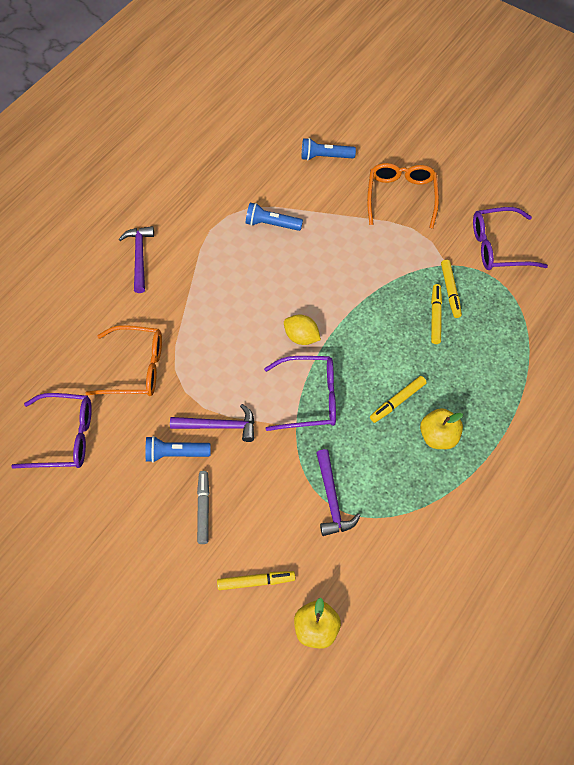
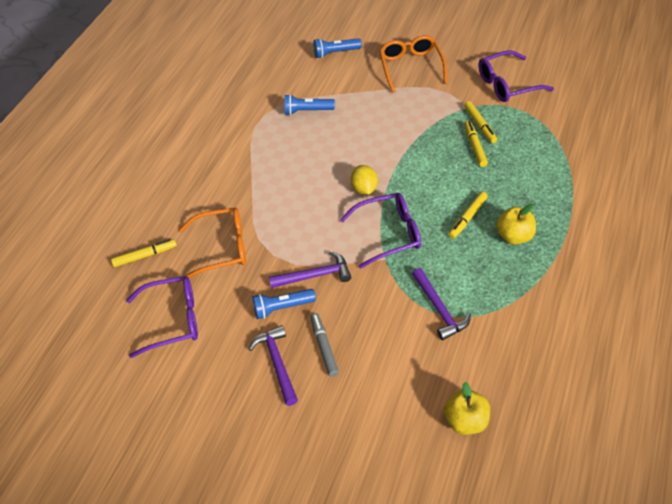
camera: 10 degrees left, 10 degrees down
purple hammer [119,226,154,293] -> purple hammer moved to [249,325,298,406]
yellow marker [217,571,295,590] -> yellow marker moved to [111,239,177,267]
yellow lemon [284,315,321,345] -> yellow lemon turned 60 degrees clockwise [351,165,378,195]

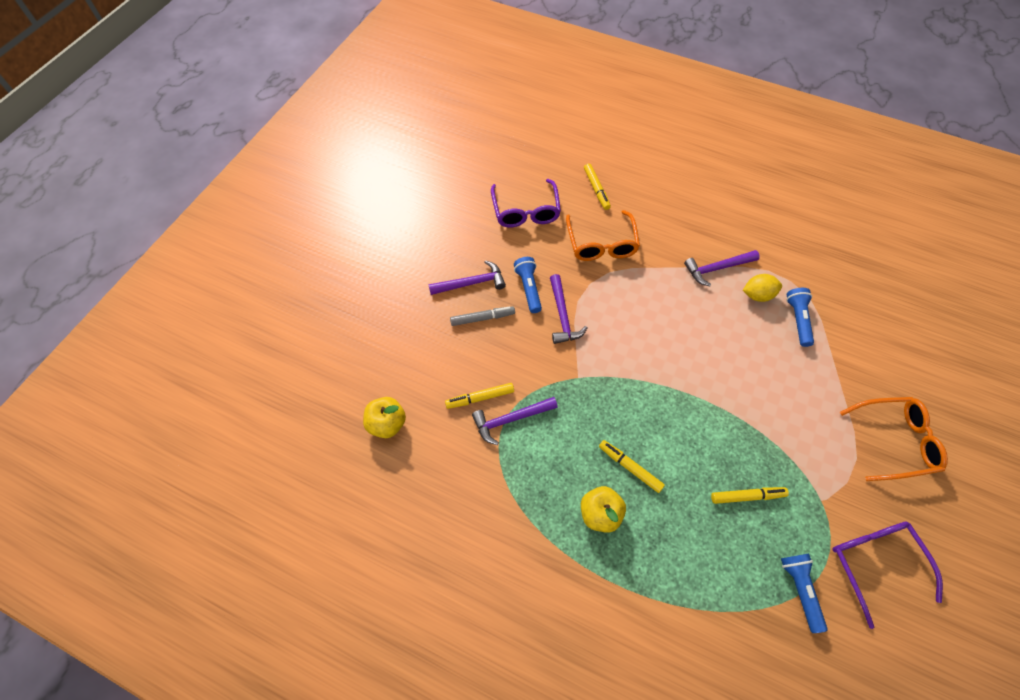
camera: 90 degrees right, 10 degrees up
blue flashlight [313,38,362,58] -> blue flashlight moved to [781,553,828,633]
purple glasses [340,193,421,269] -> none
yellow lemon [351,165,378,195] -> yellow lemon moved to [743,274,782,302]
yellow marker [464,101,497,143] -> yellow marker moved to [445,383,514,409]
none -> purple hammer [684,250,760,286]

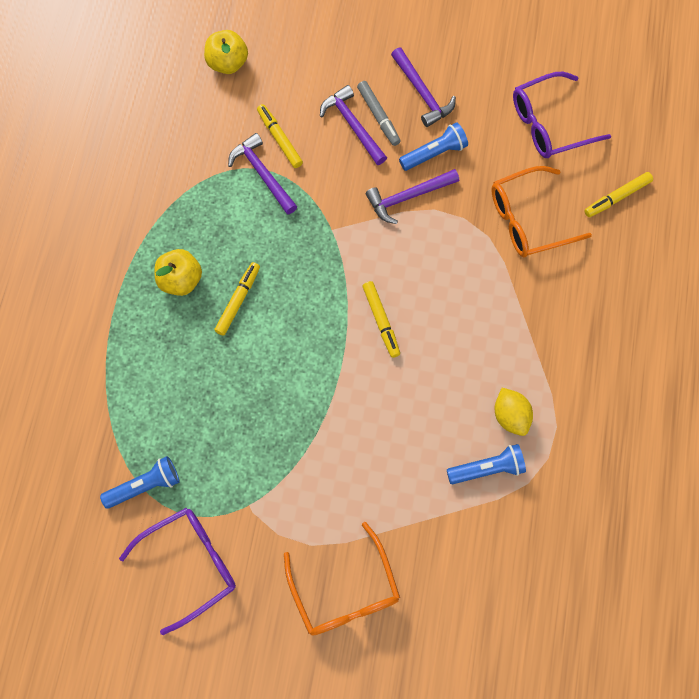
camera: 75 degrees right, 10 degrees up
purple hammer [684,250,760,286] -> purple hammer moved to [320,85,387,165]
yellow marker [711,487,789,504] -> yellow marker moved to [362,281,400,358]

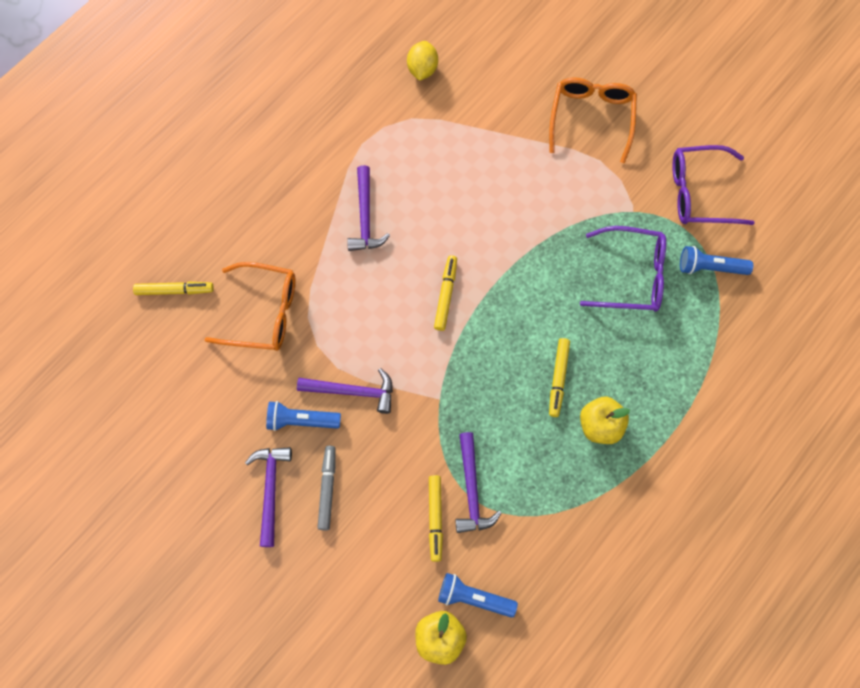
camera: 150 degrees left, 0 degrees up
yellow marker [214,262,260,336] -> yellow marker turned 45 degrees counterclockwise [549,338,570,417]
purple hammer [320,85,387,165] -> purple hammer moved to [347,165,390,251]
blue flashlight [447,444,526,484] -> blue flashlight moved to [438,573,518,618]
yellow lemon [495,388,533,436] -> yellow lemon moved to [407,41,438,81]
purple glasses [513,72,611,158] -> purple glasses moved to [580,226,666,312]

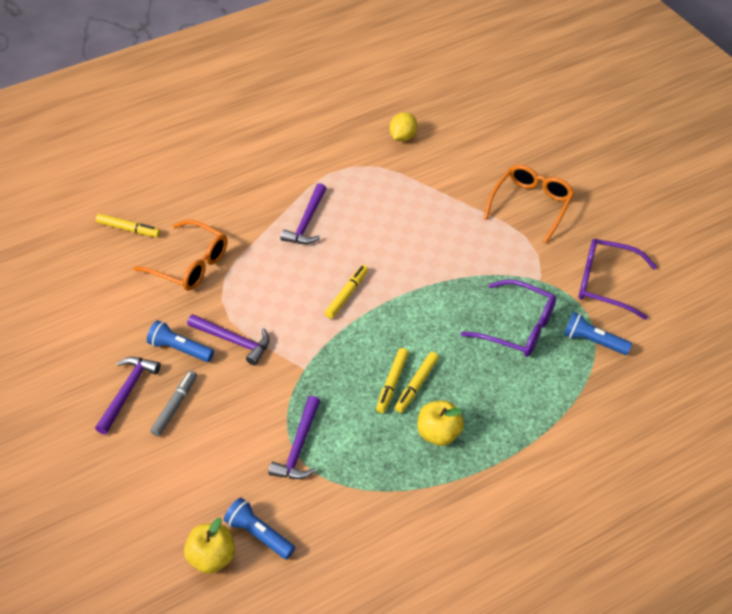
camera: 20 degrees right, 20 degrees down
yellow marker [429,475,443,562] -> yellow marker moved to [376,348,409,413]

